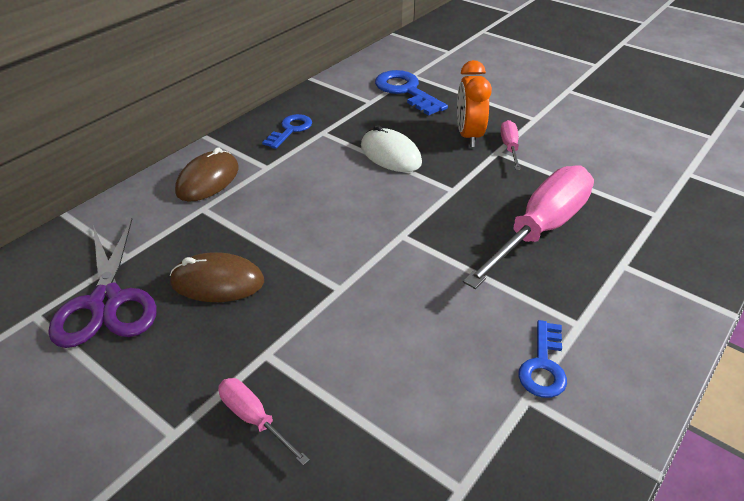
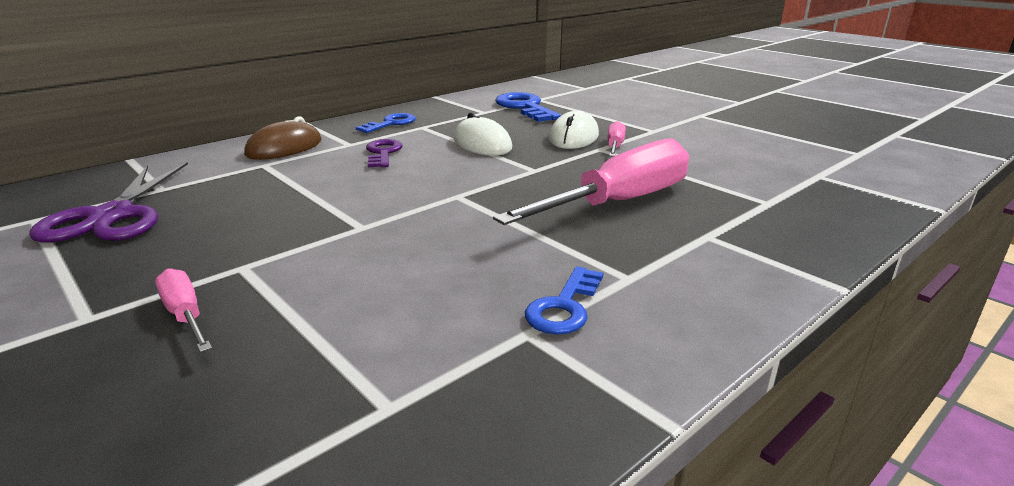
camera: 10 degrees right, 15 degrees down
brown mouse [170,252,264,302] -> none
orange clock [457,60,492,147] -> white mouse [549,111,599,149]
none -> purple key [366,139,402,167]

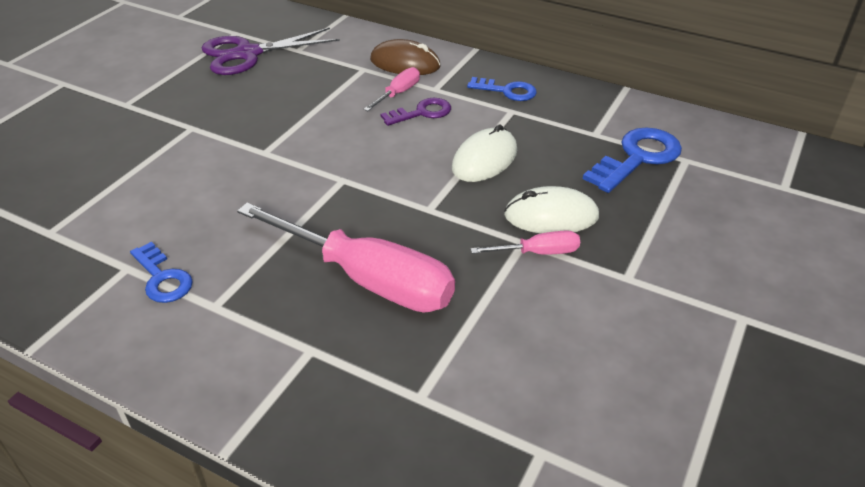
camera: 70 degrees right, 15 degrees up
pink screwdriver [155,268,212,353] -> pink screwdriver moved to [363,67,420,111]
blue key [525,266,603,334] -> blue key turned 135 degrees counterclockwise [130,242,193,303]

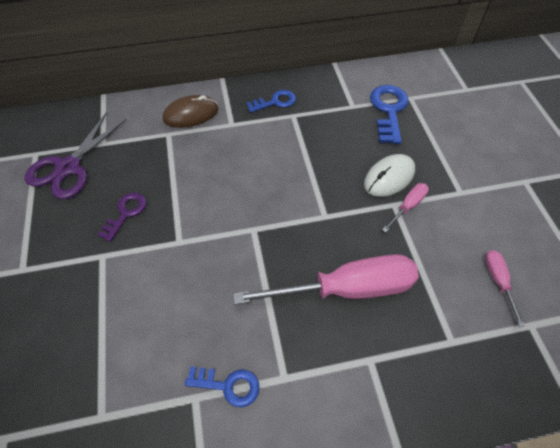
camera: 40 degrees left, 15 degrees up
pink screwdriver [363,67,420,111] -> pink screwdriver moved to [485,250,525,327]
purple key [381,98,451,126] -> purple key moved to [98,193,147,242]
white mouse [452,124,517,182] -> none

